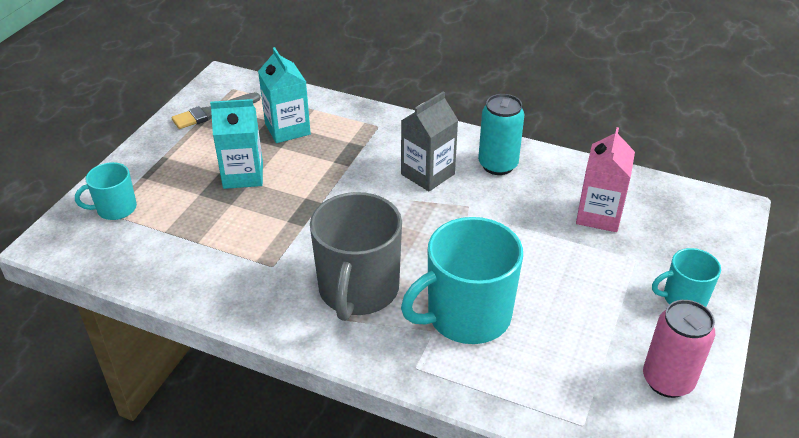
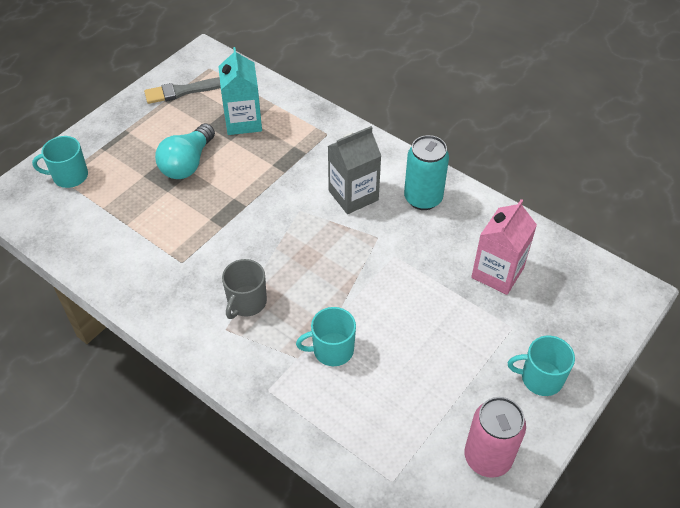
camera: 15 degrees right, 10 degrees up
turquoise carton [210,99,263,189] -> turquoise light bulb [155,124,215,179]
grey mug [310,192,402,321] -> grey mug [222,259,267,319], size x0.53
turquoise mug [401,217,523,344] -> turquoise mug [296,307,356,366], size x0.53

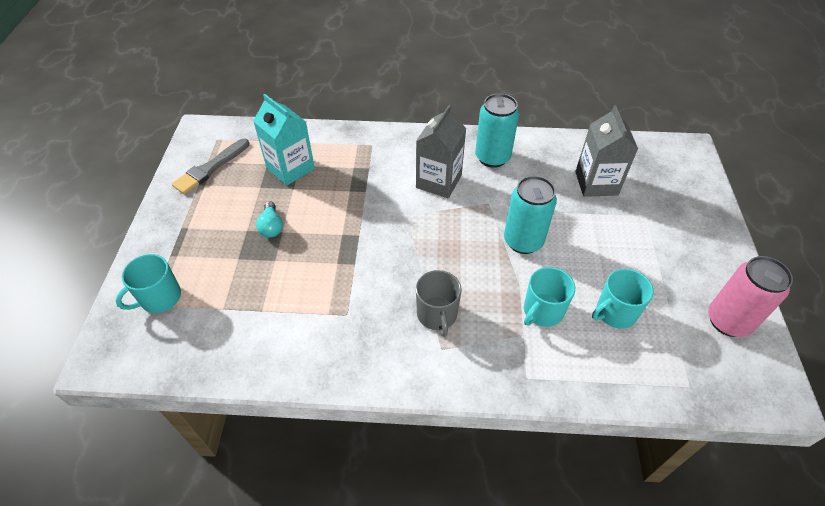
camera: 35 degrees left, 0 degrees up
turquoise light bulb [155,124,215,179] -> turquoise light bulb [256,202,283,238], size x0.56
pink carton [471,199,537,295] -> grey carton [575,105,638,197]
turquoise mug [508,336,575,396] -> turquoise mug moved to [592,269,654,329]
none -> turquoise can [504,176,557,254]

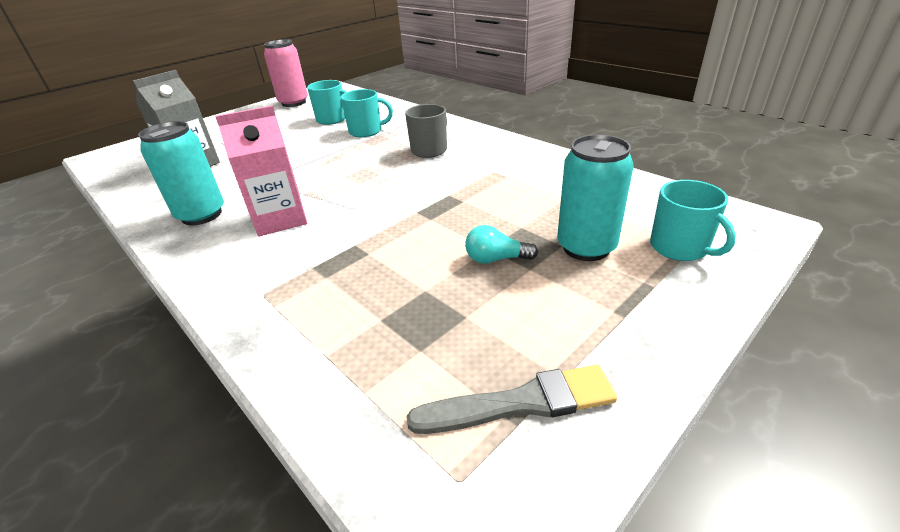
camera: 135 degrees left, 15 degrees down
turquoise mug [116,254,181,313] -> turquoise mug turned 60 degrees clockwise [650,180,736,261]
turquoise carton [253,94,315,185] -> none
turquoise light bulb [256,202,283,238] -> turquoise light bulb turned 120 degrees counterclockwise [465,225,538,264]
grey carton [416,105,466,198] -> pink carton [215,105,307,237]
turquoise can [504,176,557,254] -> turquoise can moved to [557,134,633,261]

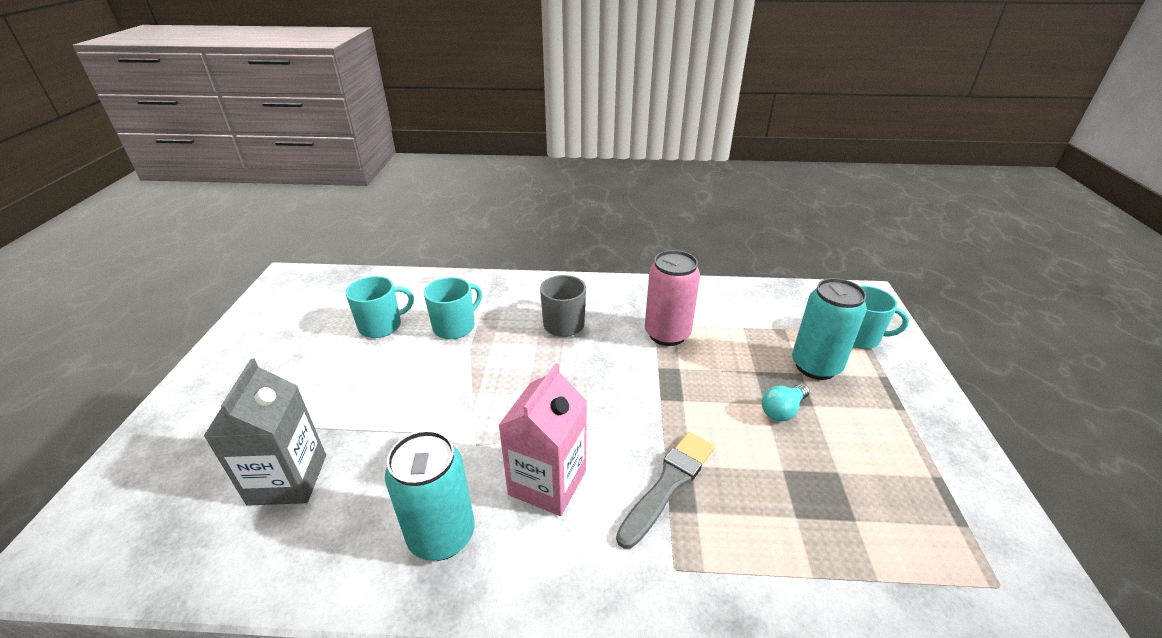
camera: 45 degrees left, 0 degrees up
pink can [264,39,308,107] -> pink can moved to [645,250,700,346]
grey brush [406,365,617,434] -> grey brush moved to [616,432,715,549]

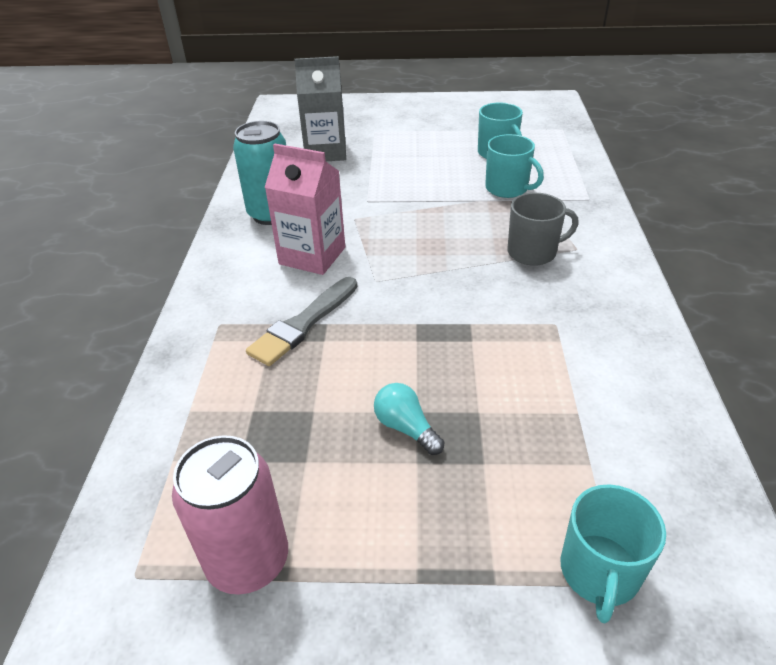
camera: 90 degrees right, 5 degrees up
grey brush [616,432,715,549] -> grey brush turned 90 degrees clockwise [246,277,357,366]
pink can [645,250,700,346] -> pink can moved to [172,435,288,595]
turquoise can [792,278,867,380] -> none

